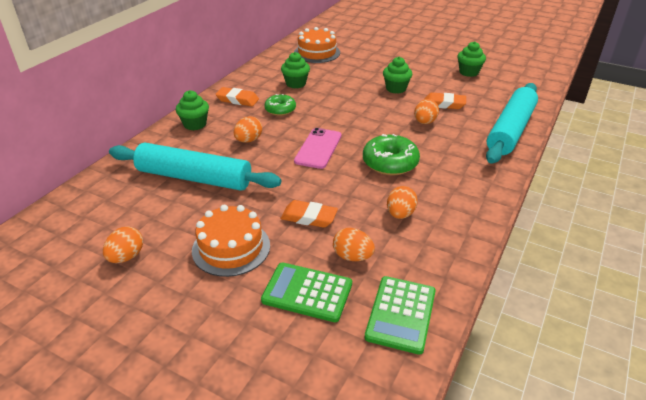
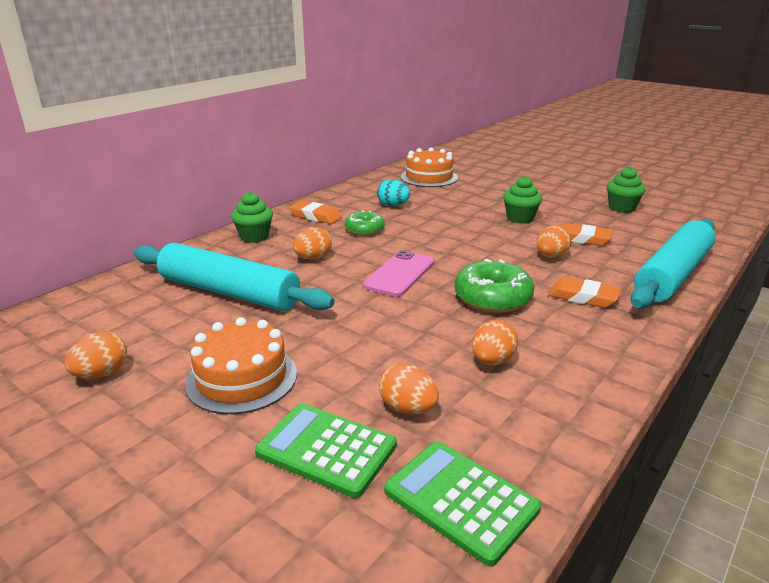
camera: 10 degrees right, 10 degrees down
green cupcake [281,52,310,88] -> turquoise egg [377,179,410,206]
orange eraser [281,200,338,228] -> orange eraser moved to [548,277,621,308]
green calculator [365,276,436,355] -> green calculator turned 105 degrees clockwise [384,441,541,567]

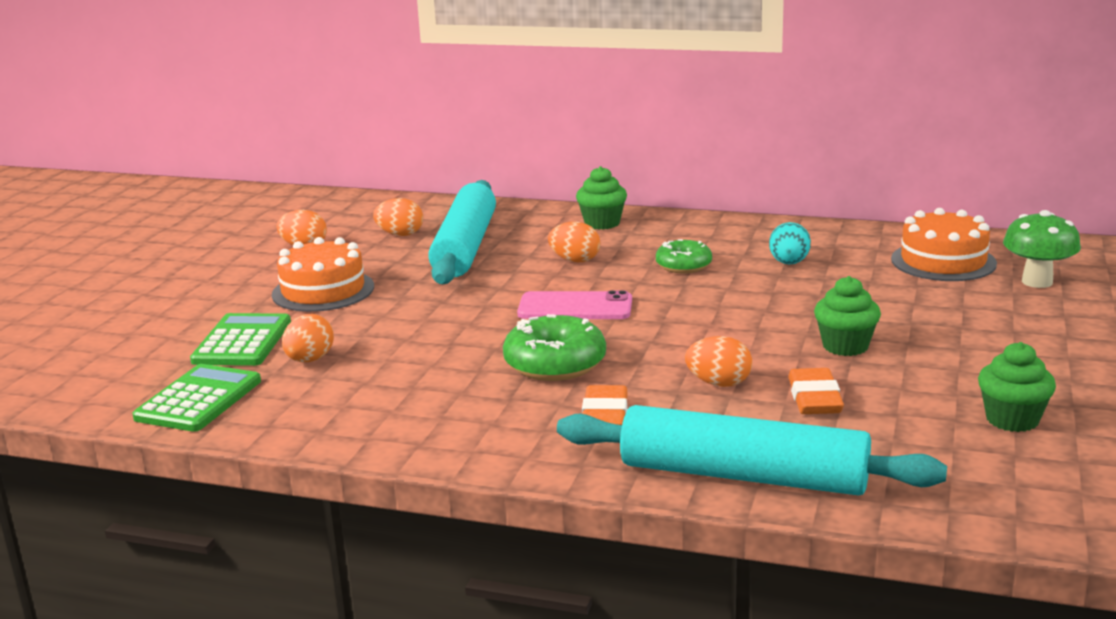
camera: 70 degrees right, 5 degrees down
orange eraser [290,201,342,224] -> none
orange egg [472,320,518,366] -> orange egg moved to [373,198,423,236]
none -> green mushroom [1003,210,1081,288]

